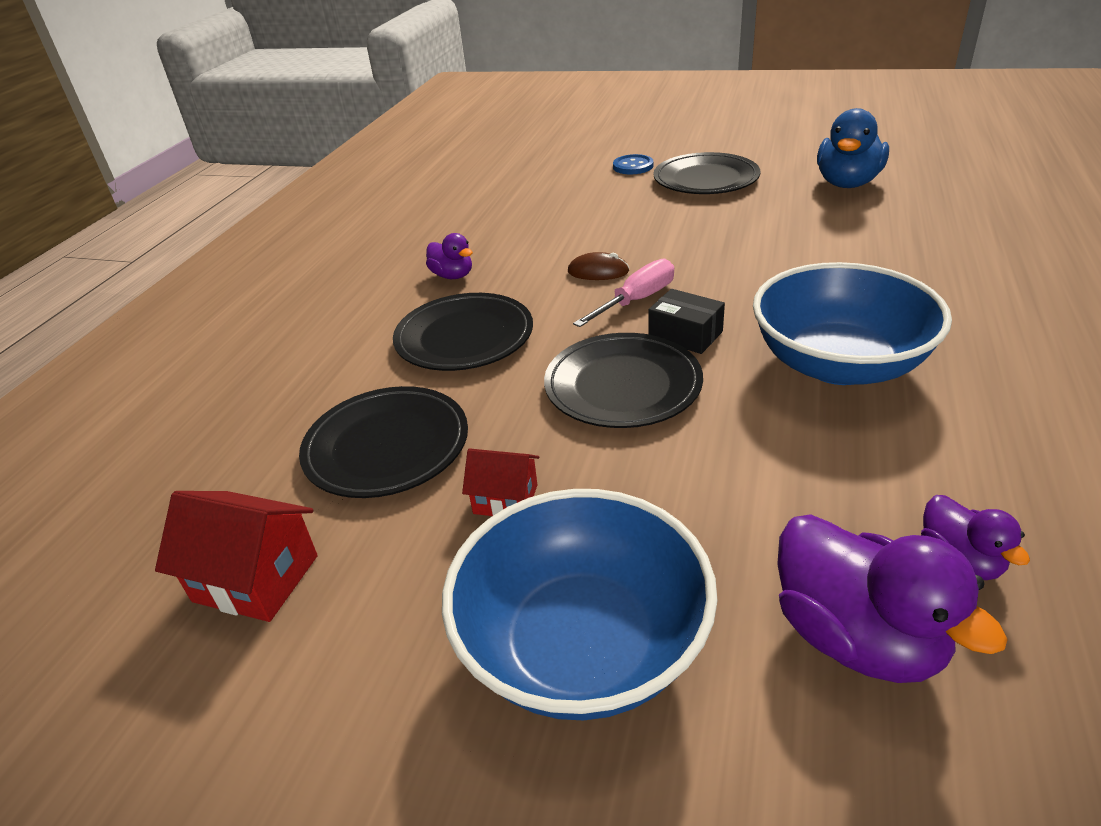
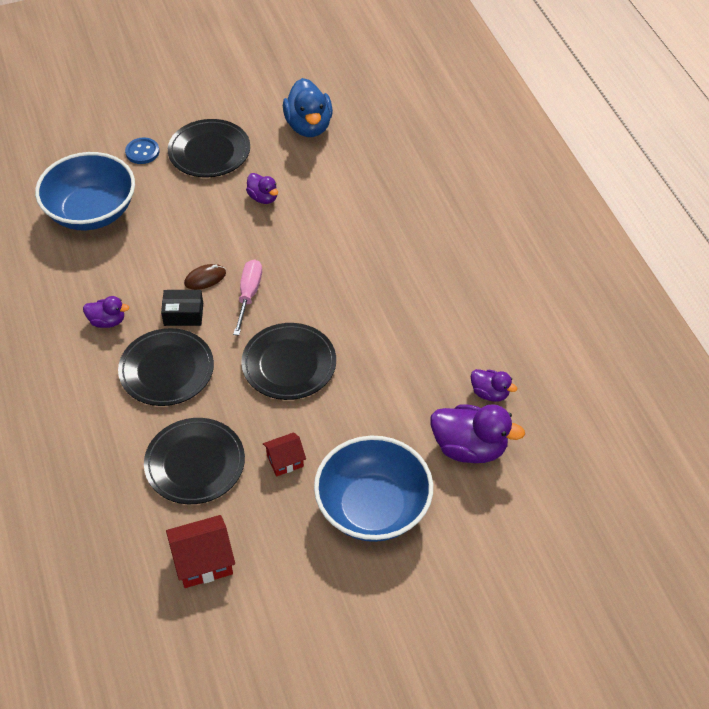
camera: 40 degrees left, 15 degrees up
black box [648,289,725,354] -> black box moved to [161,290,203,326]
blue bowl [753,262,952,385] -> blue bowl moved to [35,152,135,231]
none -> purple duck [246,173,278,204]

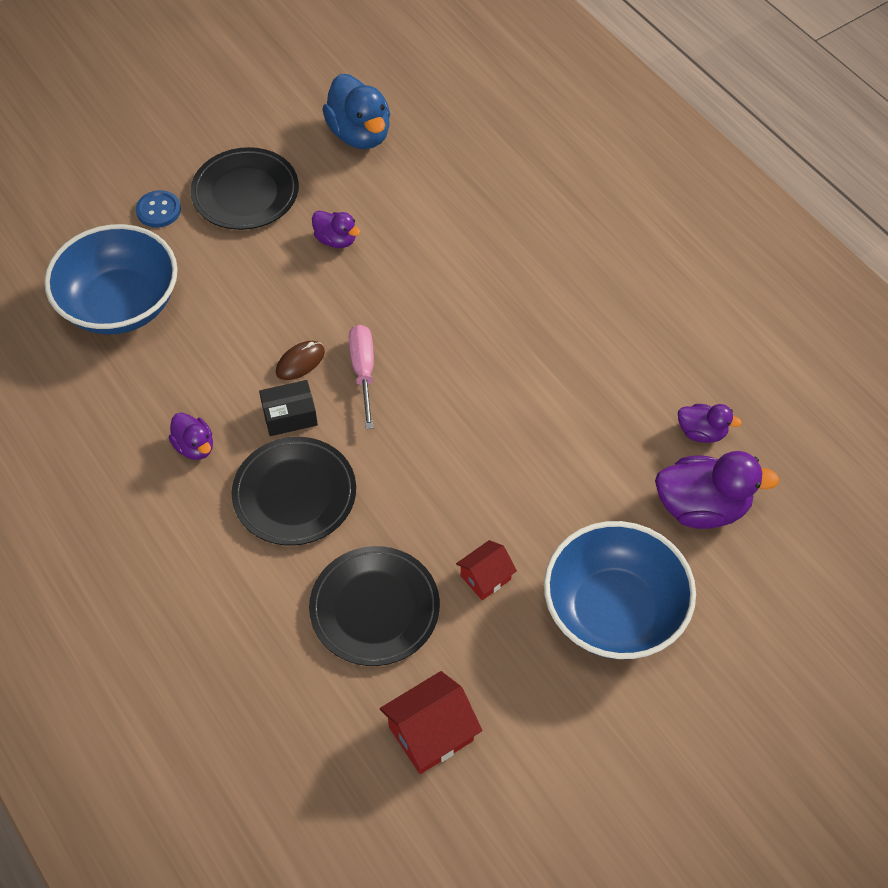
camera: 15 degrees left, 5 degrees up
purple duck [83,296,129,328] -> purple duck turned 60 degrees clockwise [169,412,213,460]
black plate [241,323,336,400] -> none

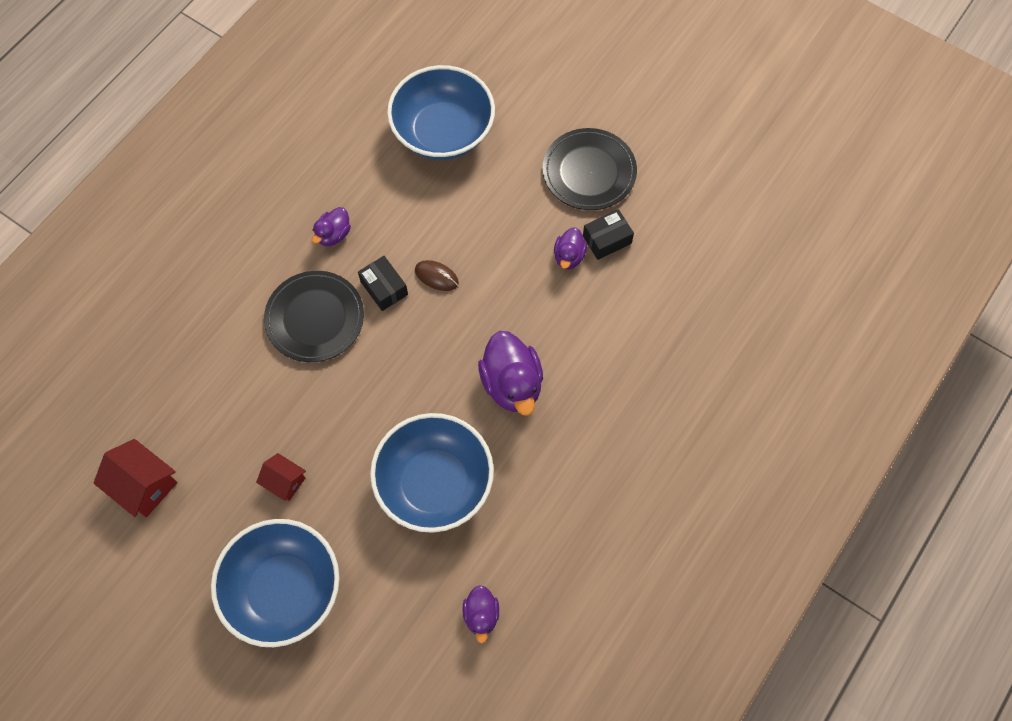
camera: 70 degrees right, 10 degrees up
blue button [136,190,181,228] -> none
black plate [309,546,440,666] -> none
blue duck [322,74,390,149] -> none
pink screwdriver [349,325,374,429] -> none
purple duck [655,451,780,529] -> purple duck moved to [478,331,543,416]
none -> blue bowl [370,413,494,533]
none -> black box [583,209,634,260]

